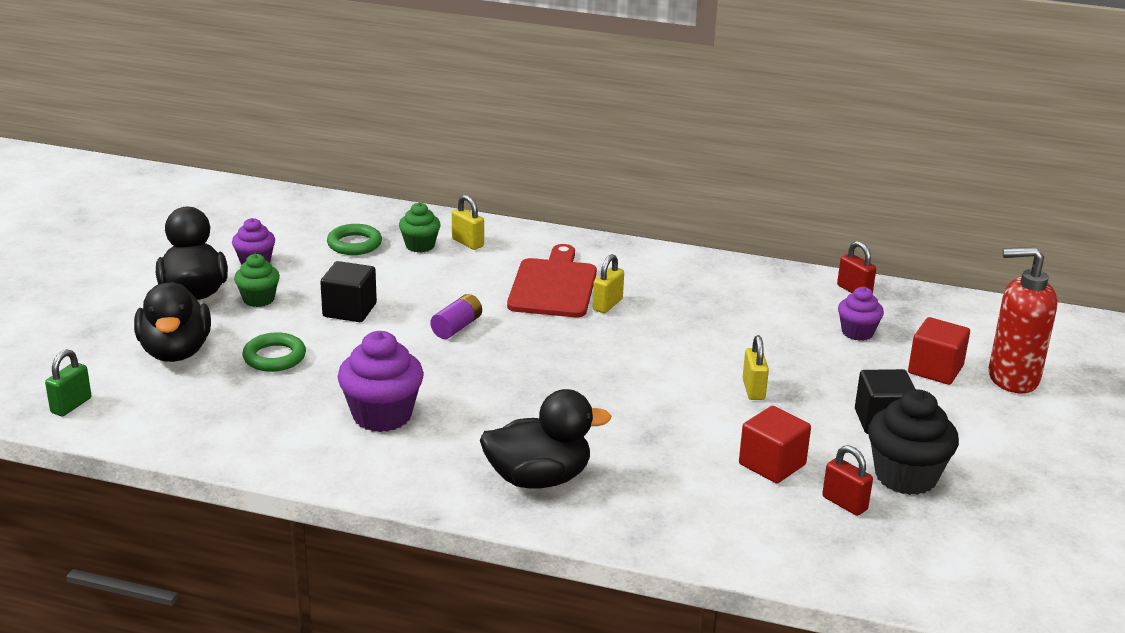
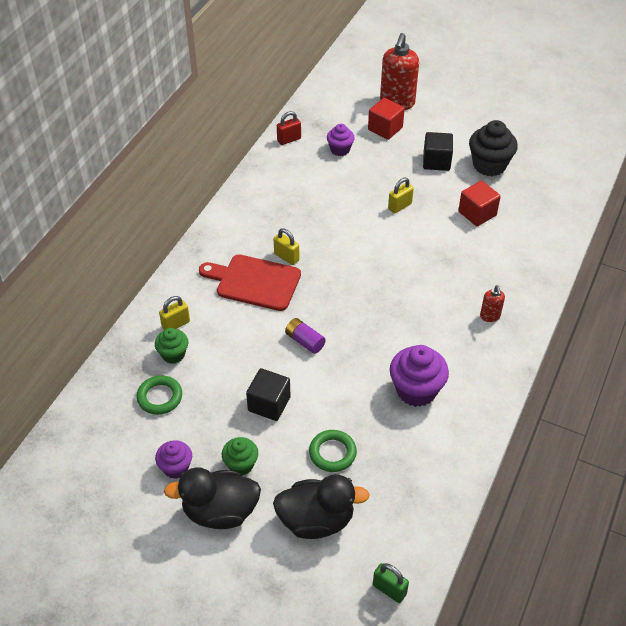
camera: 80 degrees left, 20 degrees up
black duck [480,389,611,489] -> red soap dispenser [480,285,505,322]
yellow padlock [742,335,769,400] -> yellow padlock turned 45 degrees counterclockwise [388,178,414,214]
red padlock [822,445,873,516] -> none

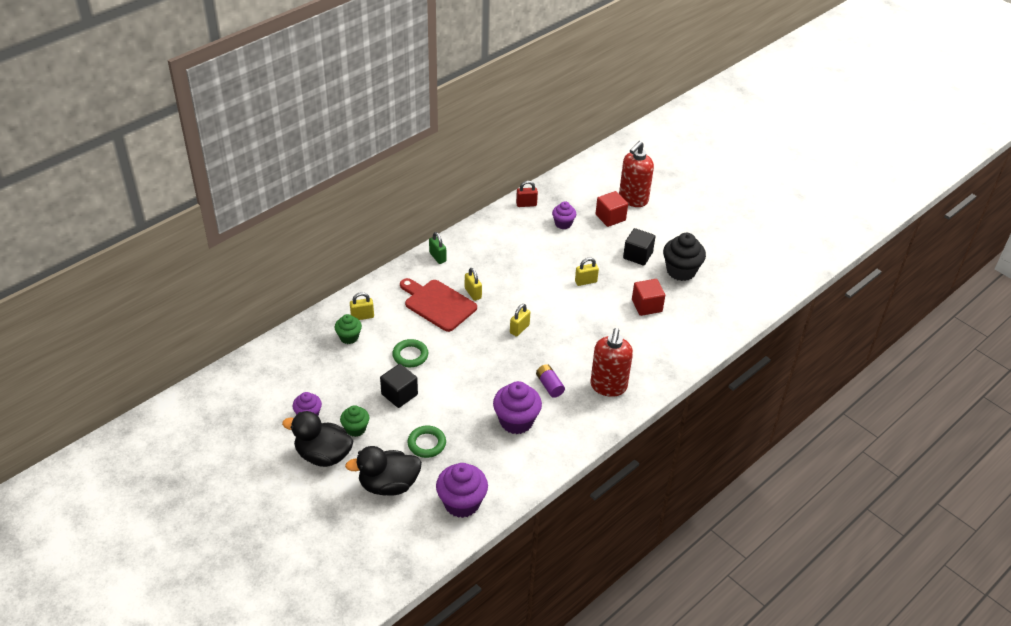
camera: 20 degrees right, 5 degrees down
green ring [137,375,182,415] -> green ring moved to [392,339,428,367]
black duck [273,474,370,539] -> black duck turned 150 degrees clockwise [345,446,422,496]
purple battery [285,318,326,354] -> purple battery moved to [536,364,565,398]
green padlock [373,563,409,603] -> green padlock moved to [429,232,446,264]
red soap dispenser [480,285,505,322] -> red soap dispenser [590,328,633,397], size x2.08
none -> purple cupcake [436,463,488,518]
none -> yellow padlock [510,304,530,337]

